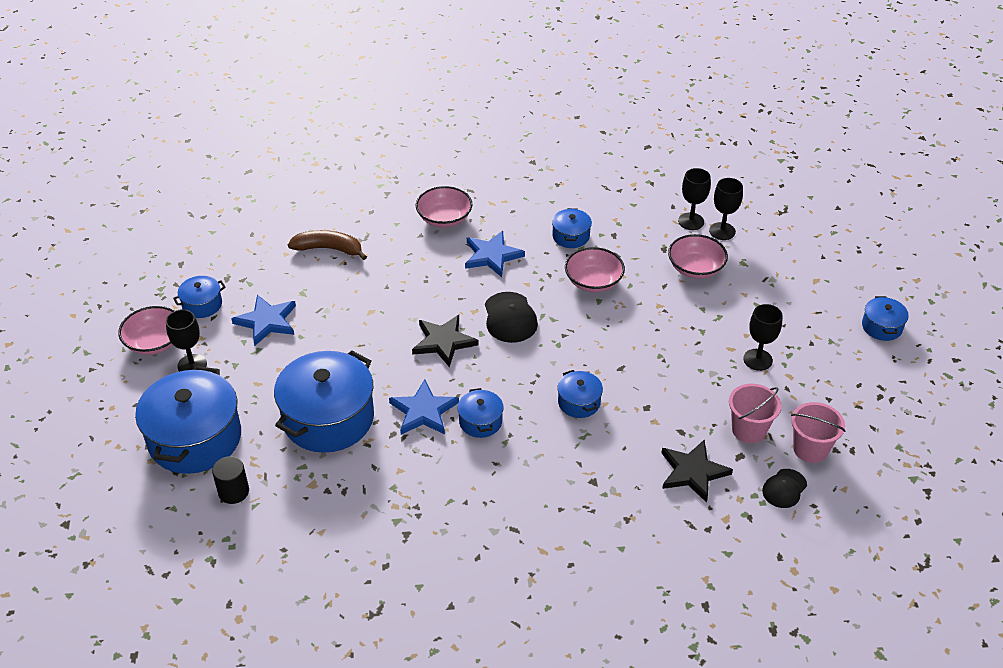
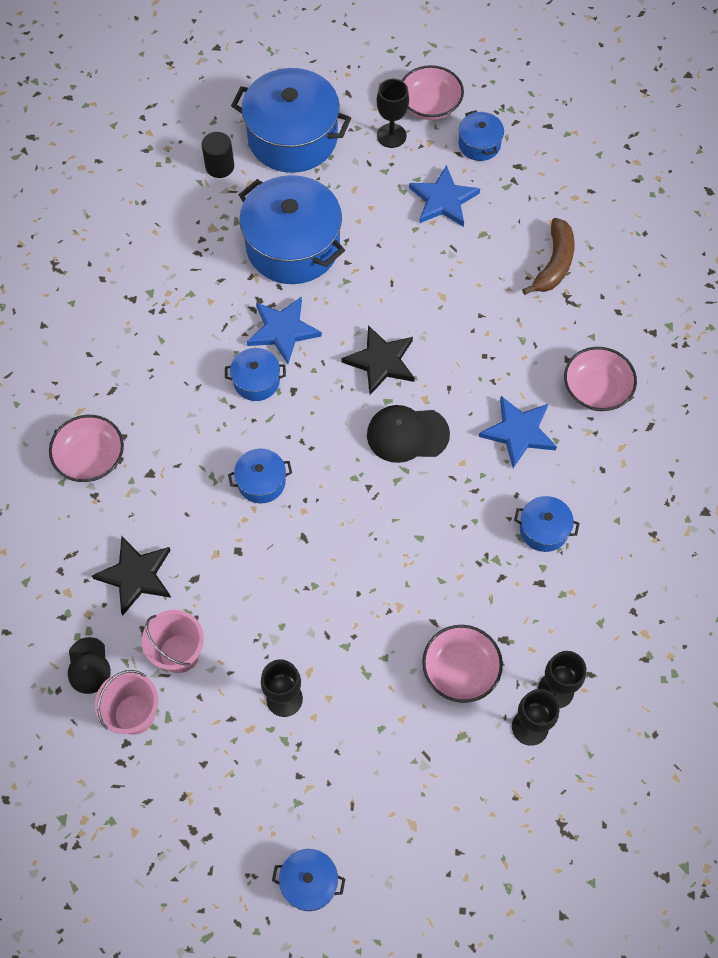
camera: 100 degrees right, 20 degrees up
pink bowl [565,247,625,292] -> pink bowl moved to [49,415,124,482]
black cap [762,469,807,508] -> black cap turned 150 degrees counterclockwise [68,637,111,694]

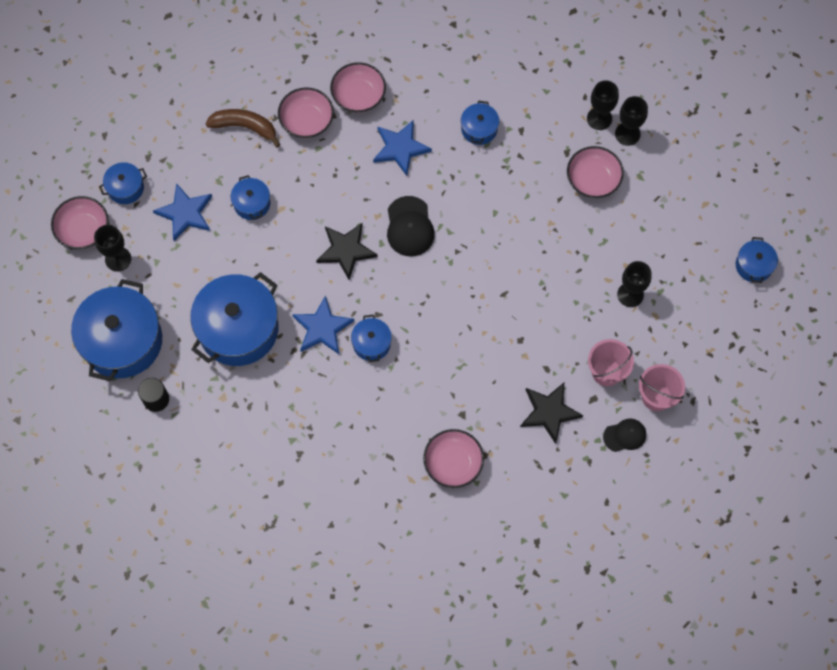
camera: 95 degrees left, 5 degrees up
blue pot [228,449,292,503] -> blue pot moved to [231,175,270,220]
none -> pink bowl [278,87,334,138]

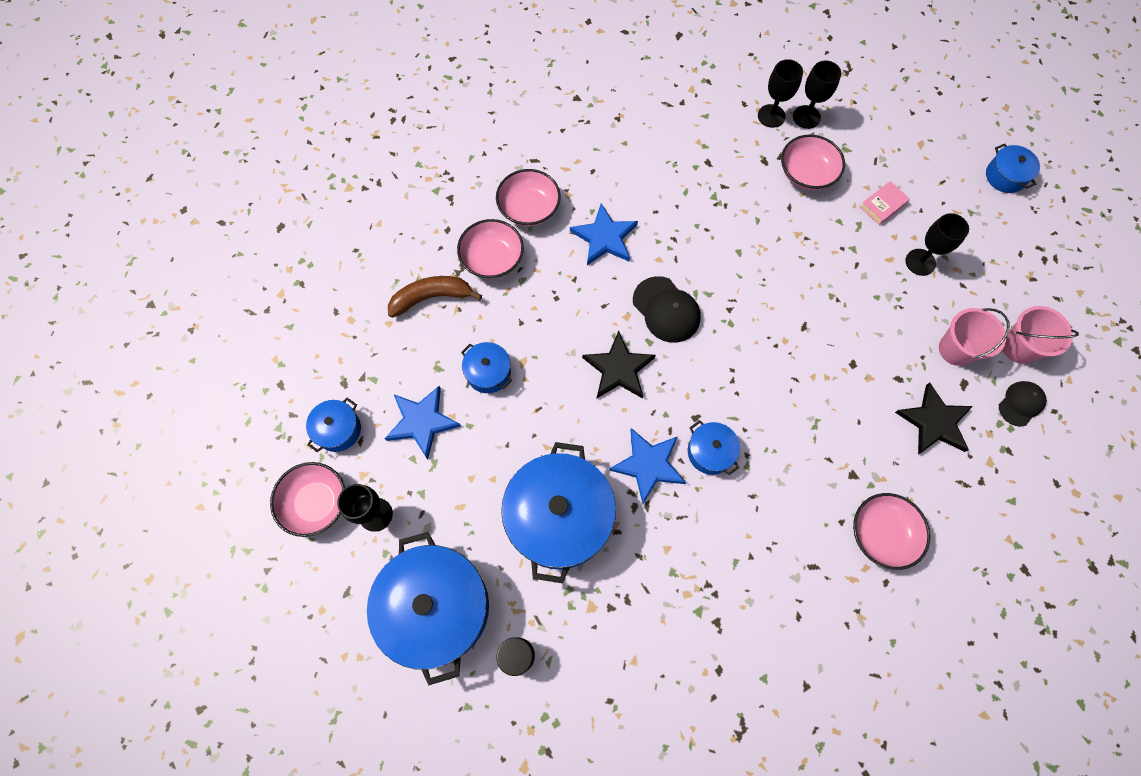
camera: 30 degrees left, 0 degrees up
blue pot [461,101,499,145] -> none
none -> pink book [860,181,910,225]

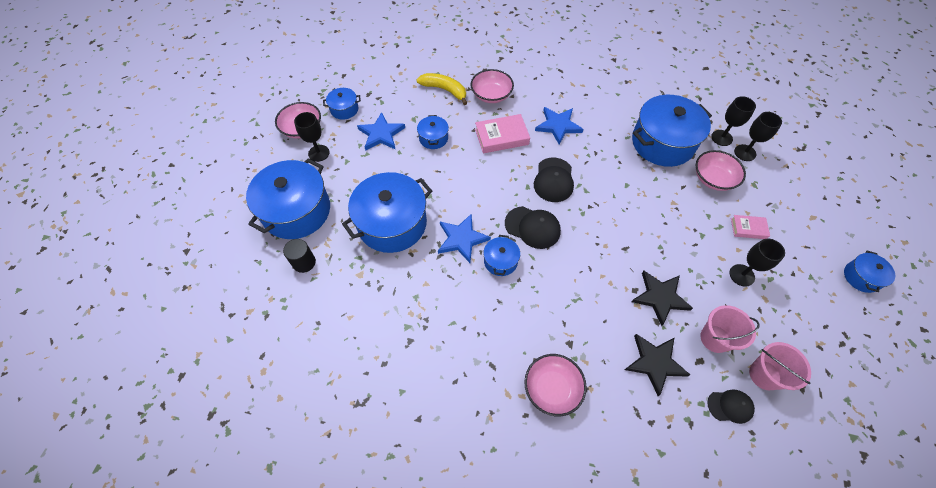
camera: 45 degrees right, 10 degrees down
brown banana [388,276,482,318] -> yellow banana [417,73,467,105]
pink bowl [496,169,561,226] -> none
black star [582,331,656,398] -> black star moved to [632,271,693,326]
none -> pink book [475,114,530,153]
none -> black cap [505,206,561,249]
none -> blue pot [632,95,712,167]

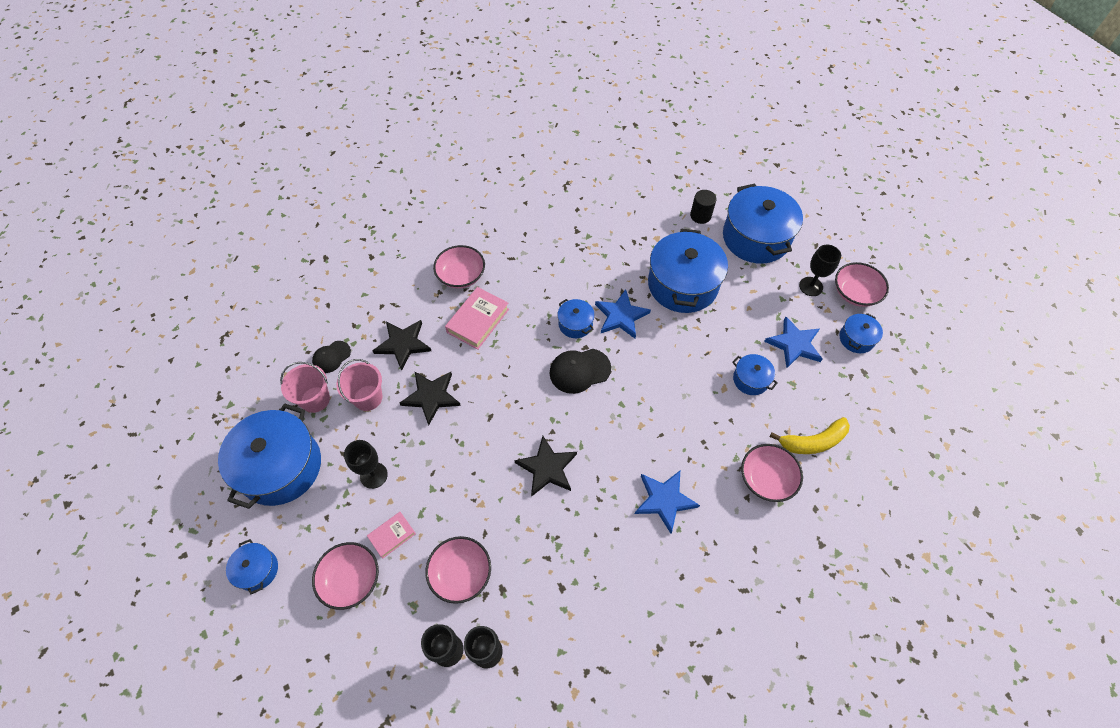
camera: 135 degrees right, 0 degrees up
pink book [475,114,530,153] -> pink book moved to [445,287,509,350]
black cap [534,158,574,202] -> none
blue pot [632,95,712,167] -> blue pot moved to [218,403,321,509]
none -> pink bowl [312,542,379,610]
none -> black star [514,436,577,497]

